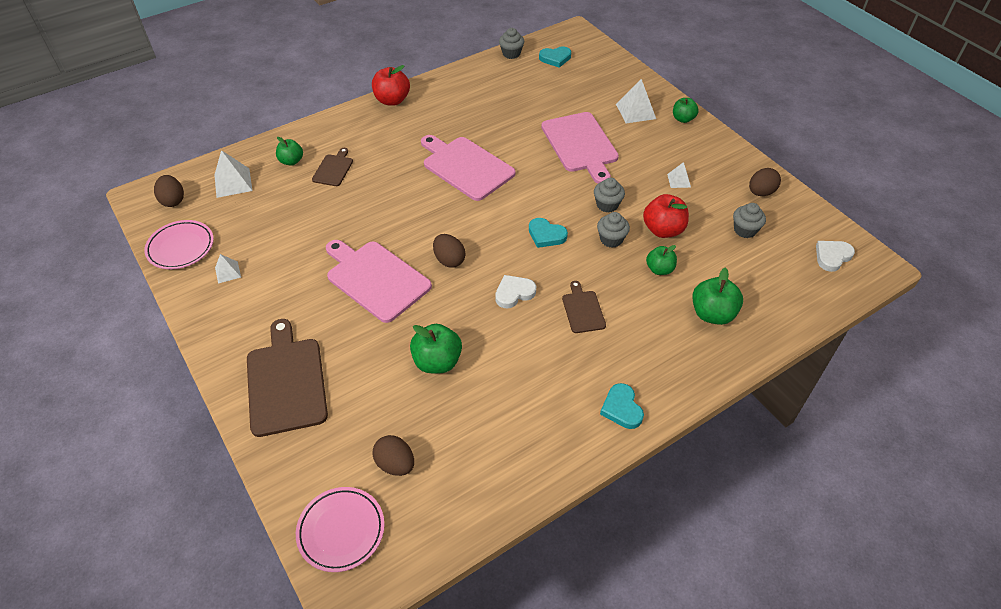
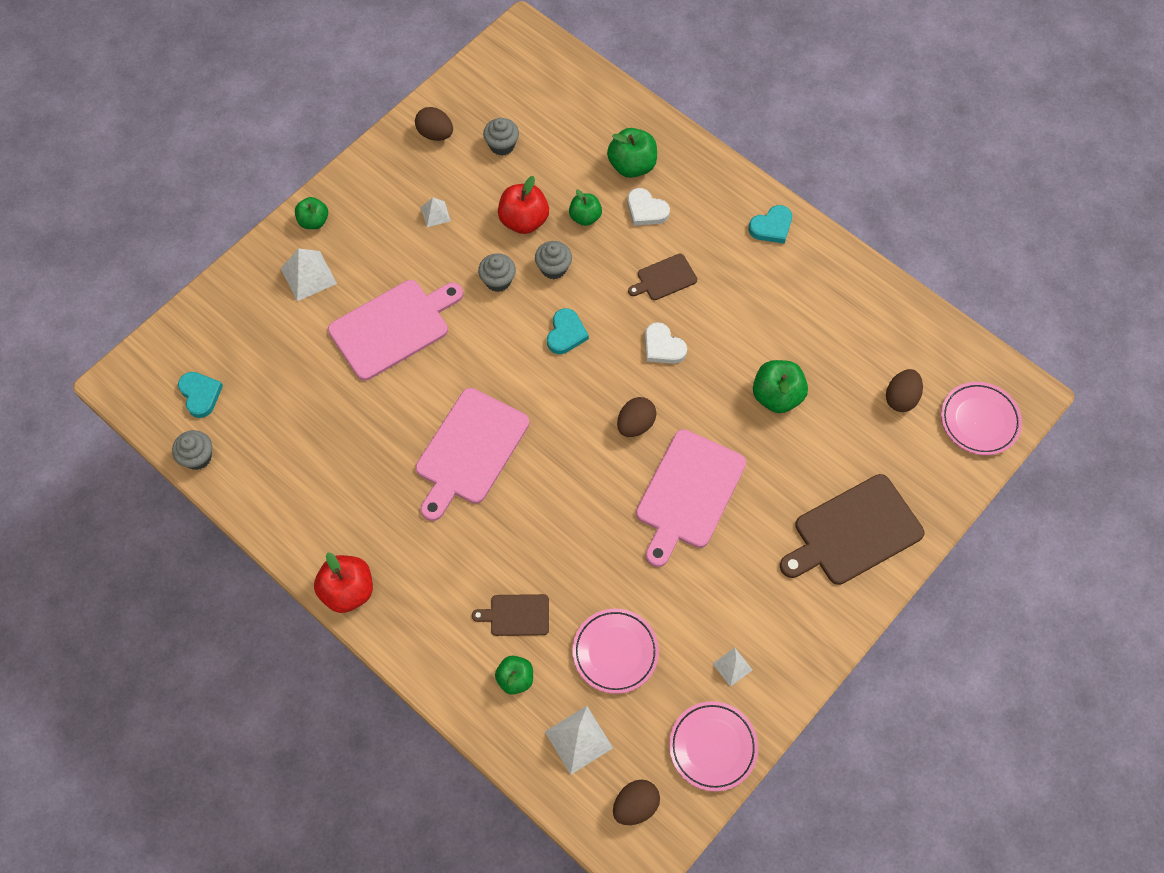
camera: 105 degrees left, 15 degrees up
white heart [816,241,855,272] -> white heart moved to [627,188,670,226]
none -> pink plate [572,609,659,694]

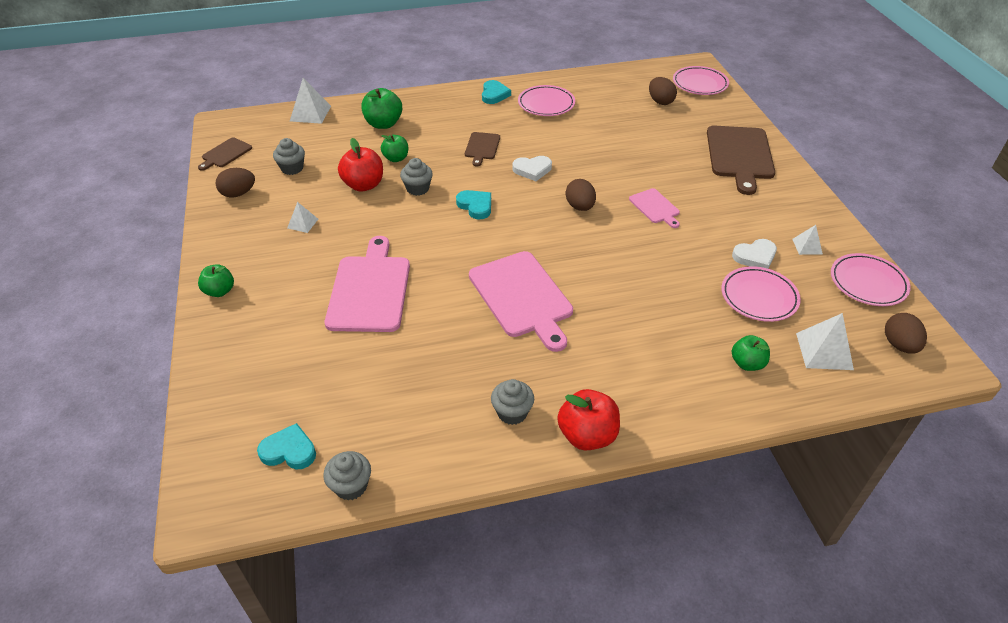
camera: 55 degrees left, 20 degrees down
white pyramid [280,248,337,301] -> white pyramid moved to [290,78,331,124]
brown cutting board [472,594,549,636] -> brown cutting board moved to [198,137,252,171]
grey cupcake [478,253,516,292] -> grey cupcake moved to [491,379,534,425]
white heart [627,188,670,226] -> white heart moved to [732,239,777,269]
pink cutting board [636,429,746,567] -> pink cutting board [629,188,680,228], size x0.51
green apple [753,360,808,413] -> none
none -> pink plate [518,85,575,116]

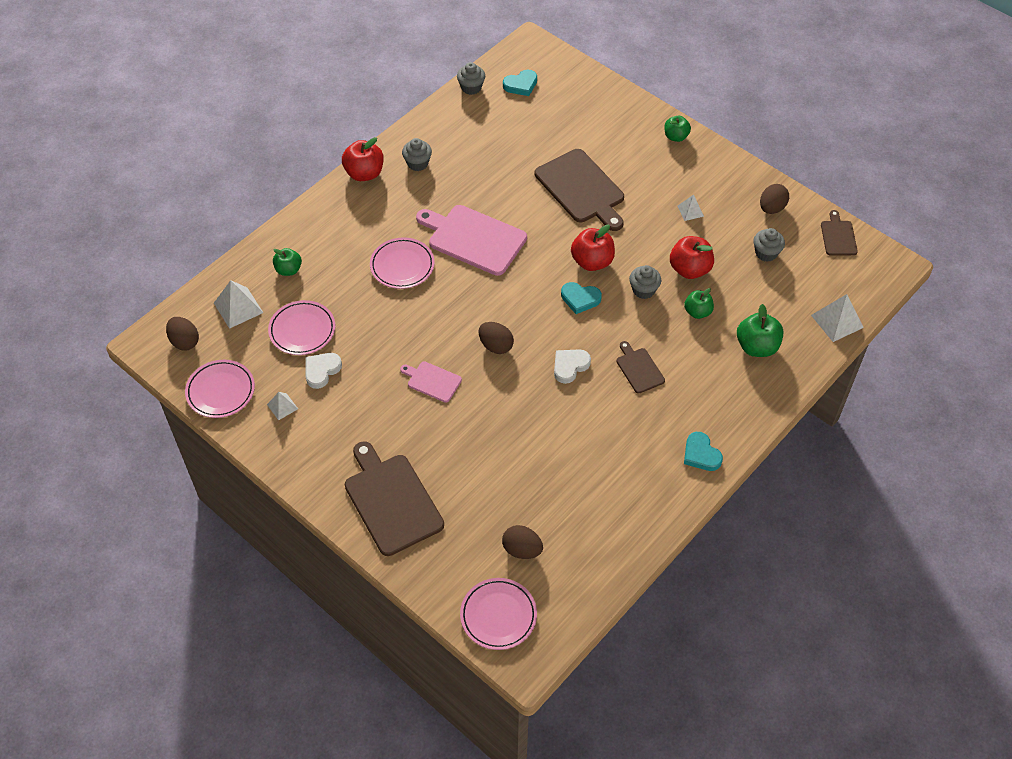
camera: 145 degrees right, 10 degrees up
pink cutting board [325,236,410,332] -> brown cutting board [535,149,624,231]
pink plate [518,85,575,116] -> pink plate moved to [370,237,435,289]
none -> red apple [571,225,615,271]

